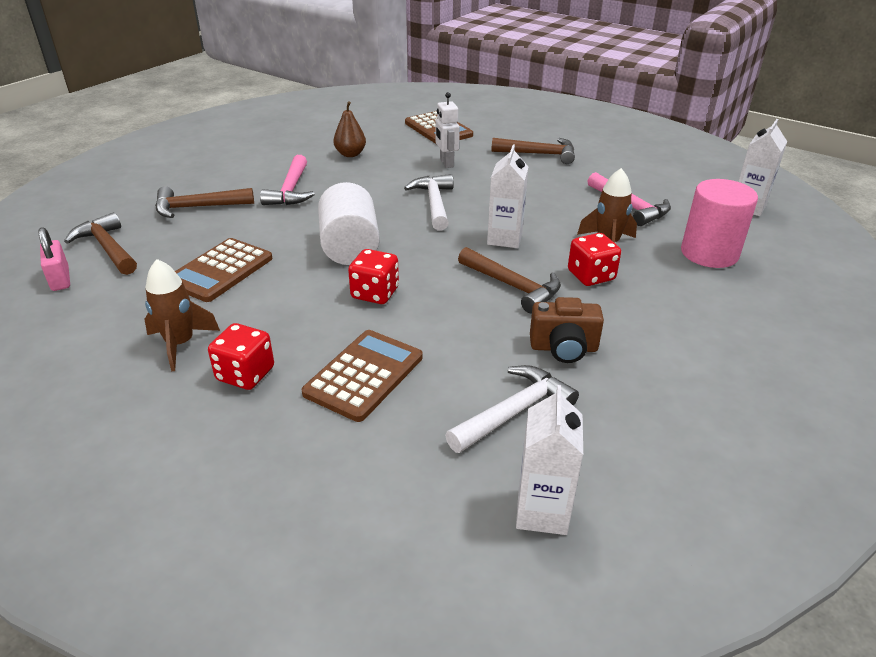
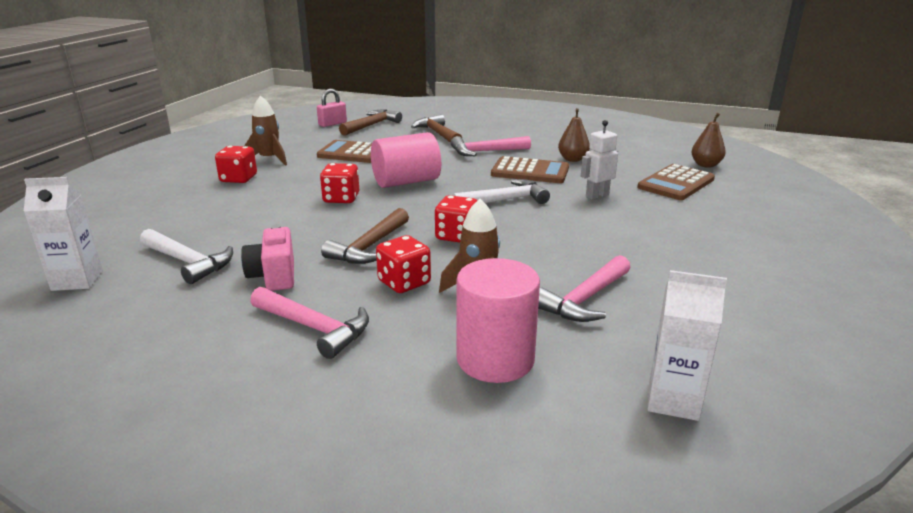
camera: 75 degrees right, 10 degrees down
brown calculator [302,330,423,422] -> brown calculator moved to [491,156,569,183]
white cylinder [318,182,380,265] -> pink cylinder [371,132,441,188]
white carton [487,145,528,248] -> red dice [435,195,477,243]
brown hammer [491,138,575,164] -> none
brown camera [530,297,604,363] -> pink camera [241,224,294,291]
none -> pink hammer [250,287,369,359]
none -> brown pear [692,113,726,168]

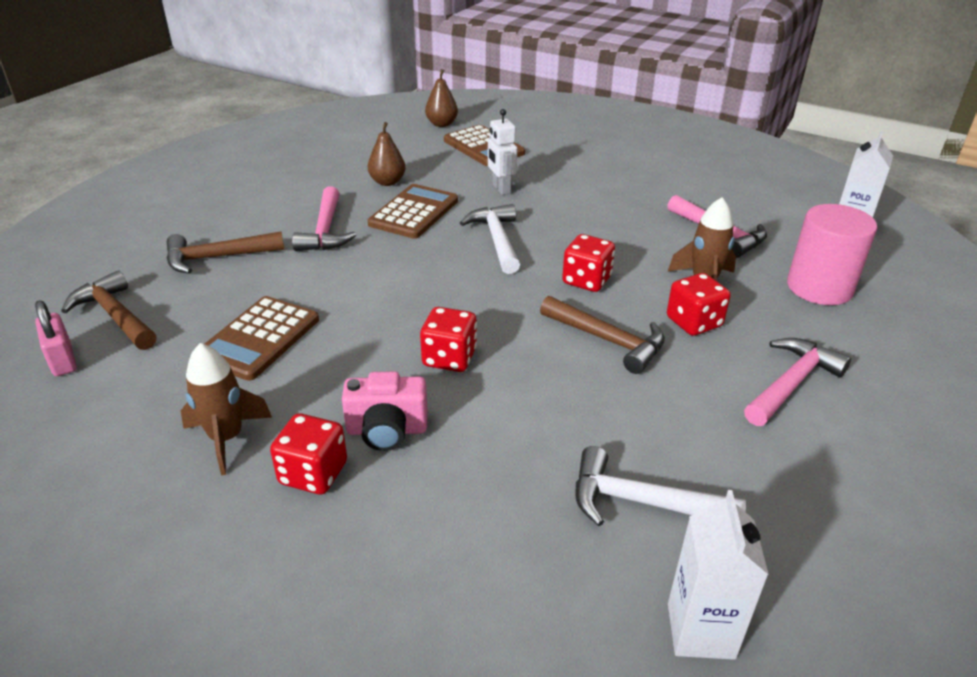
camera: 80 degrees left, 10 degrees up
white hammer [140,229,233,284] -> white hammer turned 120 degrees counterclockwise [576,446,746,526]
pink camera [241,224,294,291] -> pink camera moved to [342,371,428,451]
pink cylinder [371,132,441,188] -> none

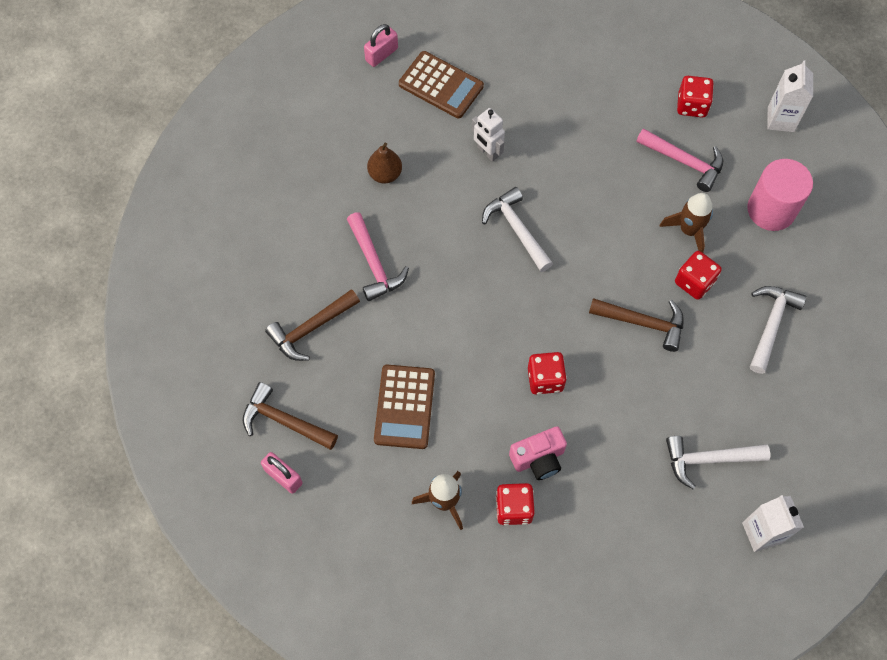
camera: 20 degrees left, 30 degrees up
brown calculator [368,184,458,239] -> none
brown pear [425,69,458,127] -> pink padlock [364,24,398,67]
red dice [562,234,615,292] -> red dice moved to [677,76,714,118]
pink hammer [744,338,851,426] -> white hammer [750,286,807,374]

